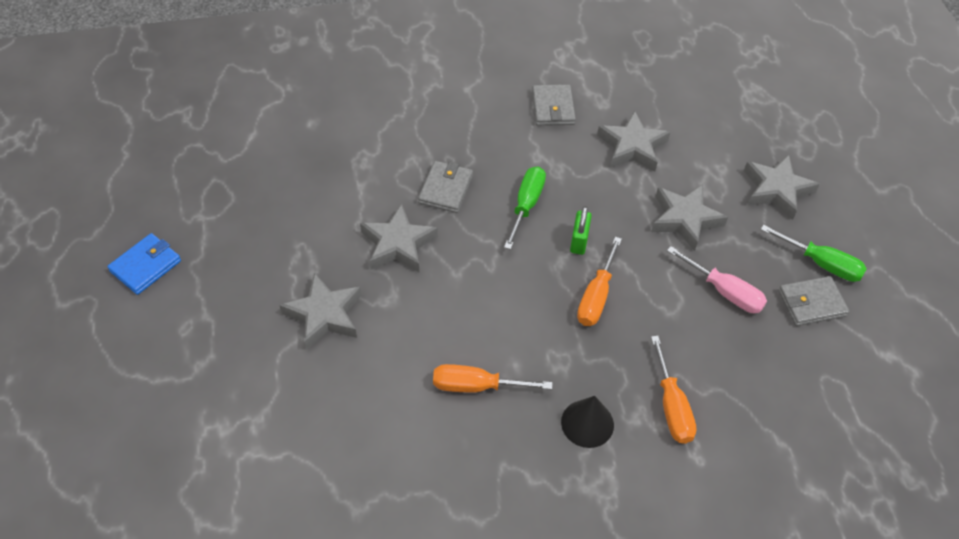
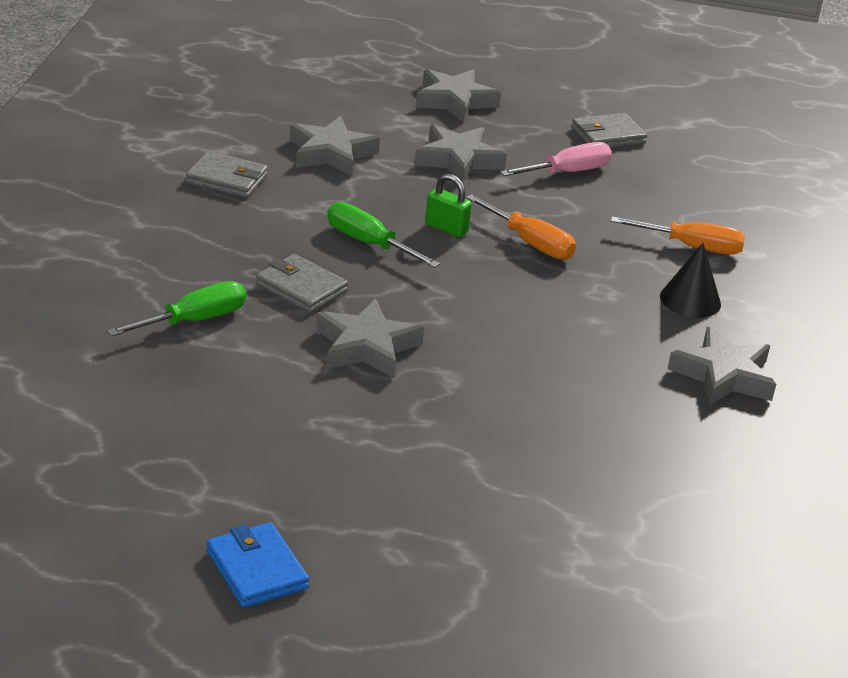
camera: 70 degrees left, 20 degrees down
grey star [280,272,362,350] -> grey star moved to [667,327,776,406]
orange screwdriver [433,364,553,392] -> none
green screwdriver [761,225,867,282] -> green screwdriver moved to [107,281,246,336]
grey wallet [778,276,850,326] -> grey wallet turned 60 degrees clockwise [571,113,647,148]

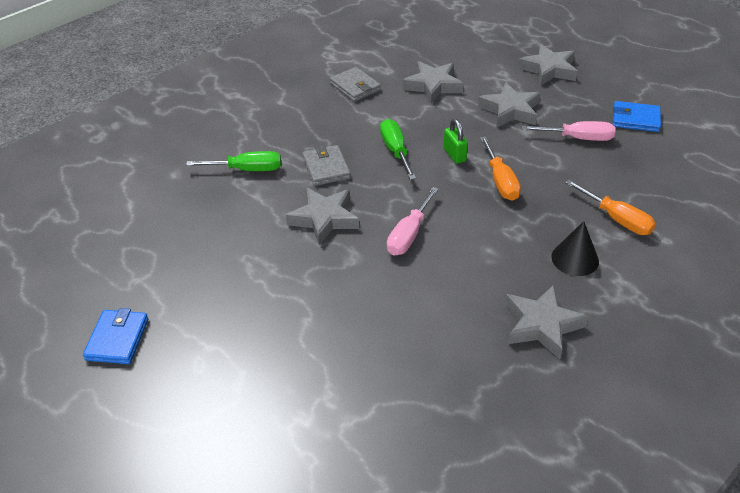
camera: 40 degrees right, 10 degrees up
grey wallet [571,113,647,148] -> blue wallet [613,101,661,132]
none -> pink screwdriver [387,187,439,255]

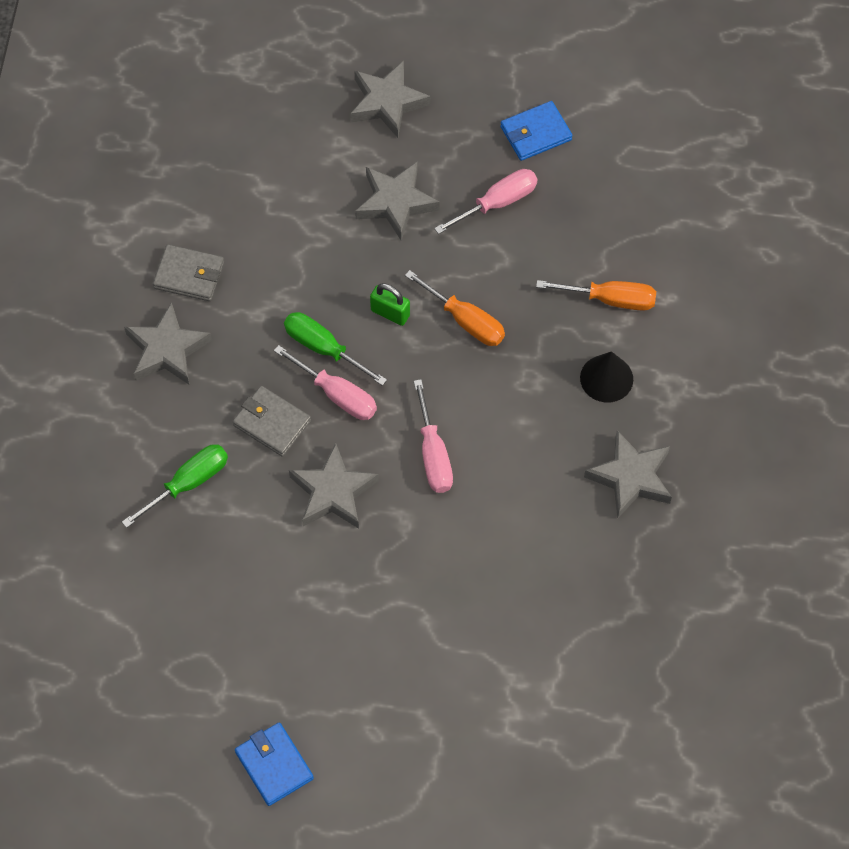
camera: 40 degrees left, 20 degrees up
grey star [403,61,464,104] -> grey star moved to [124,302,212,385]
none -> pink screwdriver [274,345,377,420]

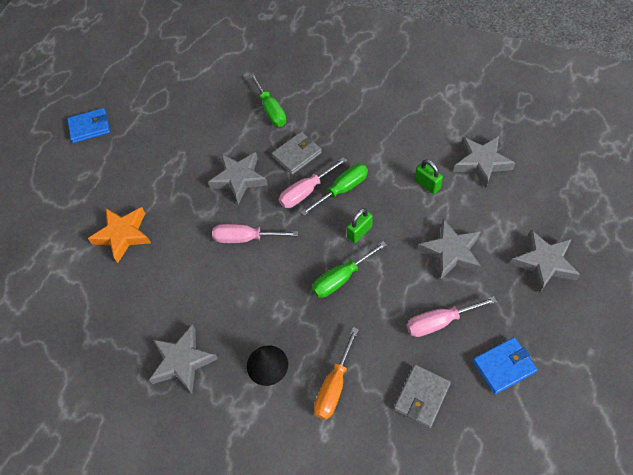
camera: 110 degrees right, 5 degrees down
grey star [124,302,212,385] -> grey star moved to [454,136,515,188]
grey wallet [153,244,224,301] -> grey wallet moved to [394,364,451,428]
orange screwdriver [405,270,505,346] -> green screwdriver [312,241,387,298]
pink screwdriver [434,169,537,234] -> pink screwdriver turned 90 degrees clockwise [407,296,497,337]
blue wallet [500,101,573,161] -> blue wallet turned 75 degrees clockwise [473,337,538,394]
none -> orange star [88,207,151,263]
none -> green padlock [415,160,443,194]

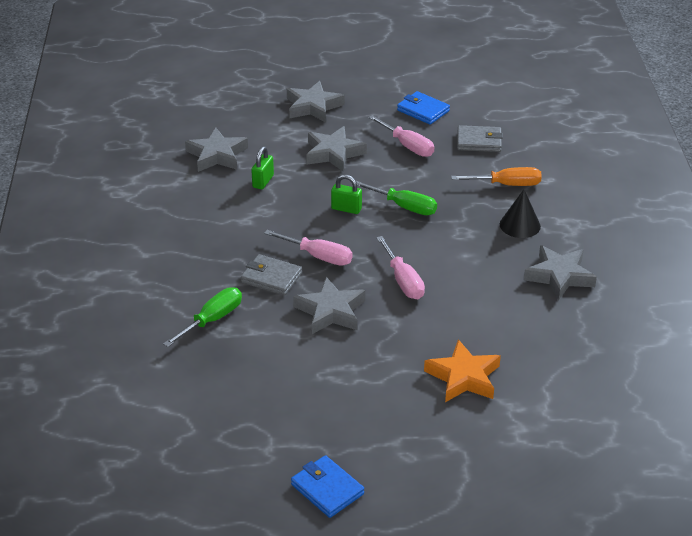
camera: 120 degrees left, 20 degrees down
green screwdriver [300,164,368,216] -> none

